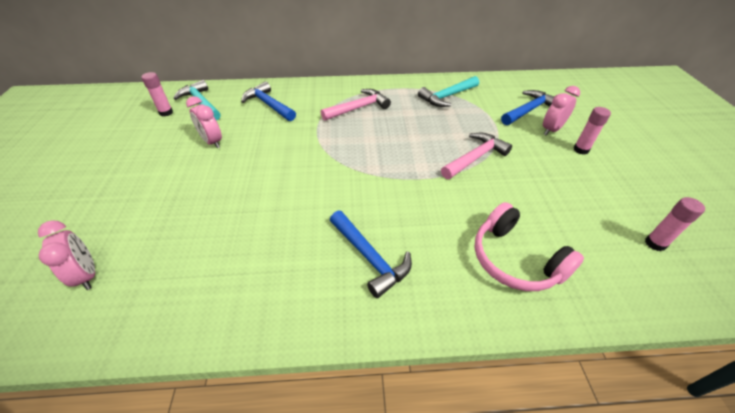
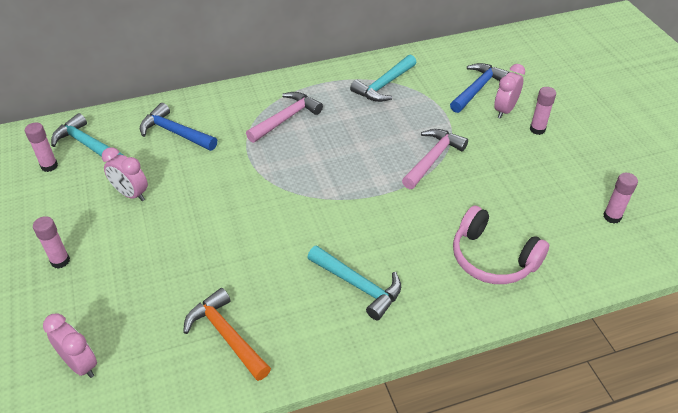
camera: 15 degrees left, 0 degrees up
blue hammer [330,211,412,298] -> turquoise hammer [307,245,401,320]
none -> pink glue stick [33,216,70,269]
none -> orange hammer [183,288,271,381]

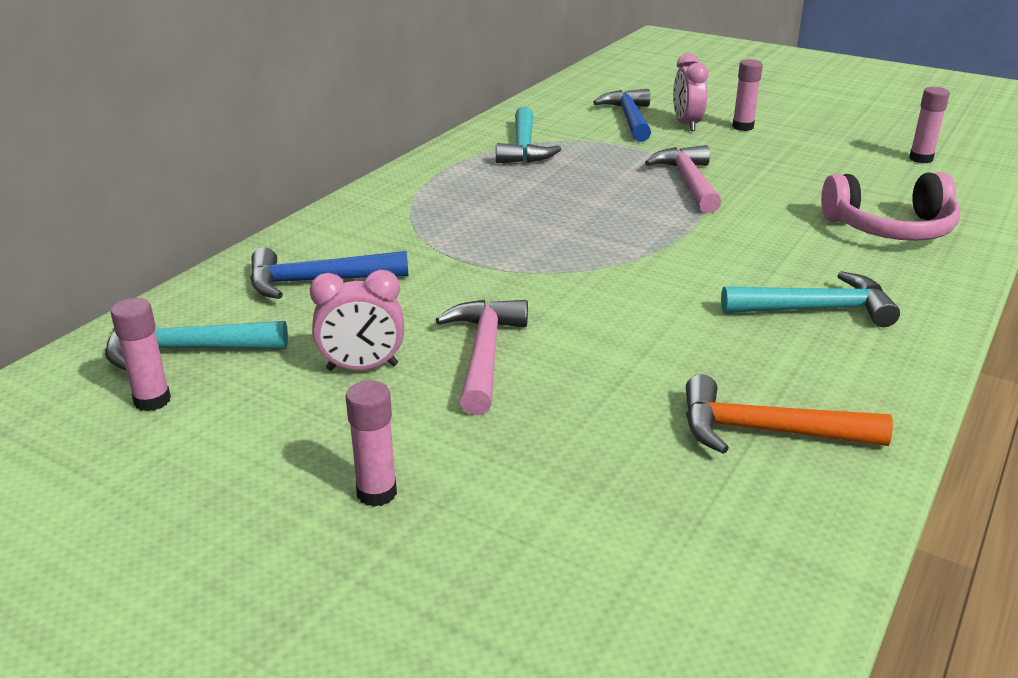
camera: 40 degrees left, 15 degrees down
pink clock [43,313,97,378] -> none
pink hammer [246,92,323,143] -> pink hammer moved to [435,300,528,415]

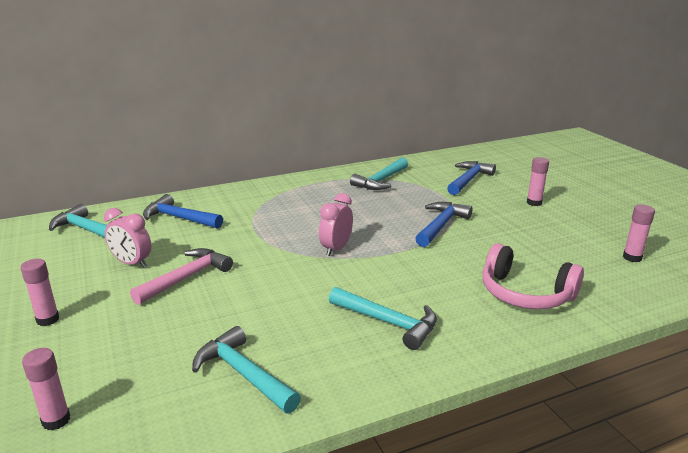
camera: 35 degrees right, 5 degrees down
pink glue stick [111,298,171,411] -> pink glue stick moved to [22,348,70,430]
pink hammer [645,145,721,213] -> blue hammer [415,202,472,247]
pink clock [673,53,709,131] -> pink clock moved to [319,193,353,256]
orange hammer [686,375,893,454] -> turquoise hammer [192,326,301,413]

